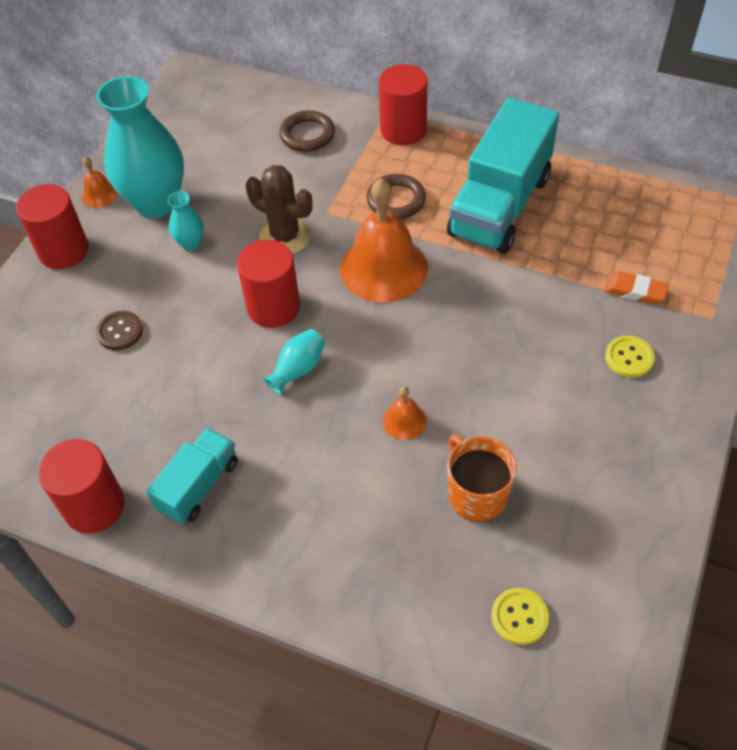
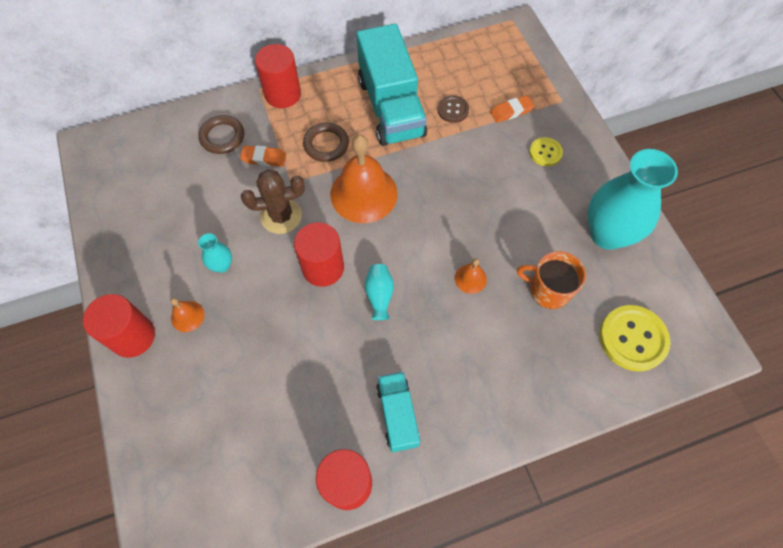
camera: 45 degrees left, 10 degrees up
orange bell [82,157,118,208] -> orange bell moved to [170,298,205,332]
turquoise vase [96,76,184,218] -> turquoise vase moved to [588,149,678,250]
brown button [96,311,143,350] -> brown button moved to [438,96,469,123]
yellow button [491,588,549,645] -> yellow button [599,305,670,372], size x1.77
none -> orange eraser [240,145,286,167]

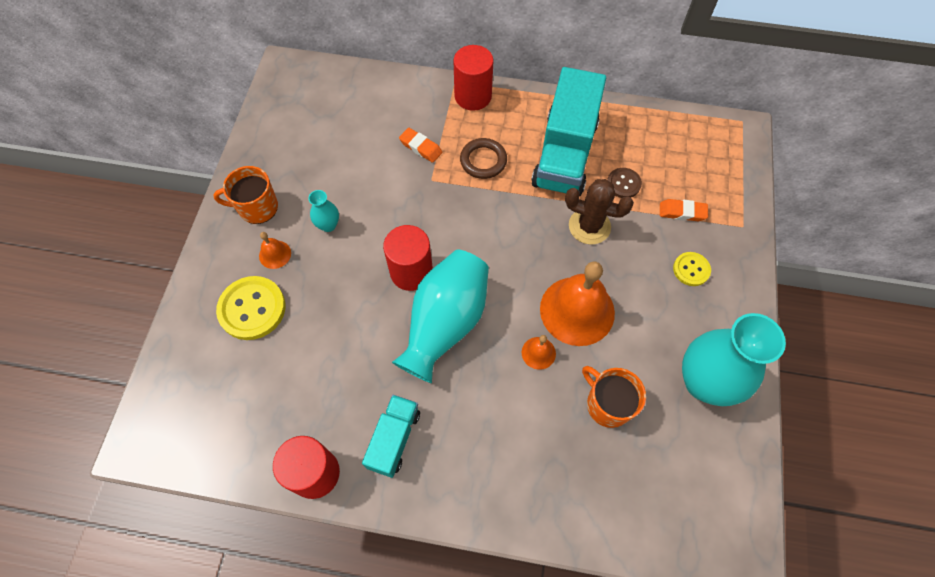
camera: 30 degrees right, 0 degrees up
red cylinder [83,294,155,358] -> none
brown ring [198,115,244,154] -> none
brown cactus [241,169,305,234] -> brown cactus moved to [565,179,634,245]
orange bell [330,135,398,223] -> orange bell moved to [540,262,615,346]
turquoise vase [365,264,394,320] -> turquoise vase [392,250,489,383], size x2.28
yellow button [599,305,670,372] -> yellow button moved to [216,276,286,340]
none -> orange mug [213,166,278,224]

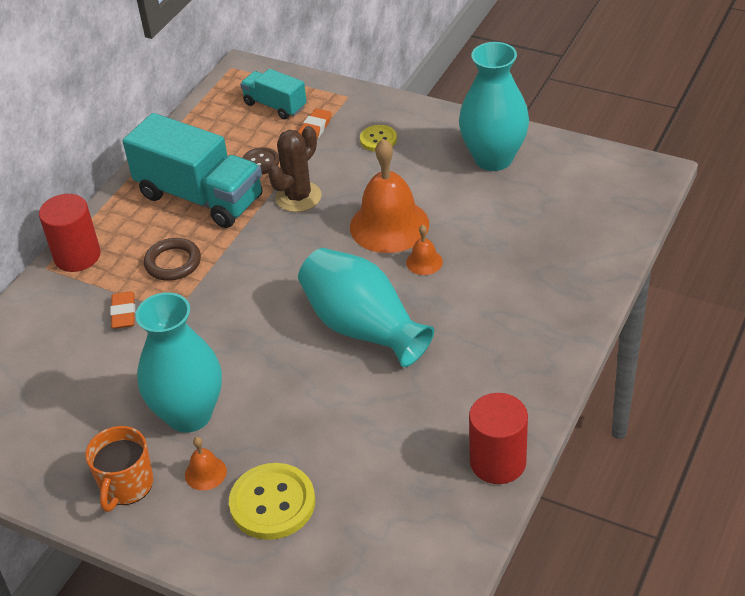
camera: 70 degrees left, 20 degrees down
turquoise vase [308,190,339,232] -> turquoise vase [135,292,222,433], size x2.28
turquoise truck [362,395,420,478] -> turquoise truck moved to [240,69,307,119]
red cylinder [383,225,433,291] -> none
orange eraser [399,127,442,163] -> orange eraser turned 60 degrees counterclockwise [110,291,135,329]
orange mug [582,366,646,428] -> none

